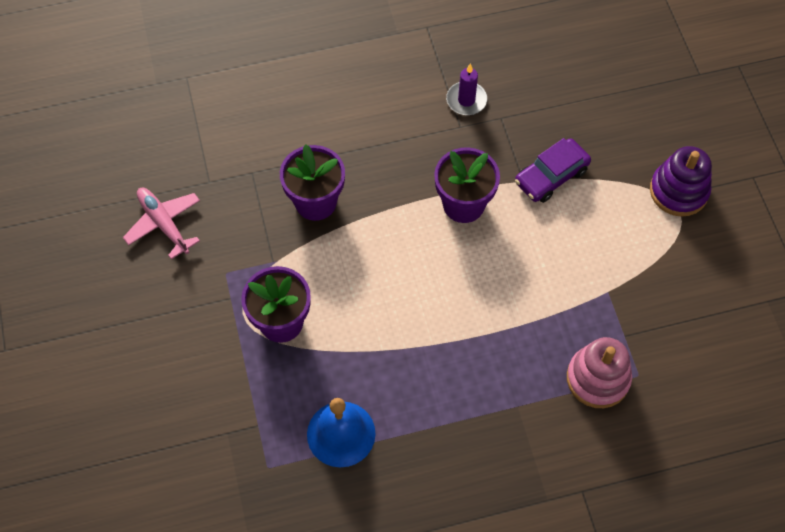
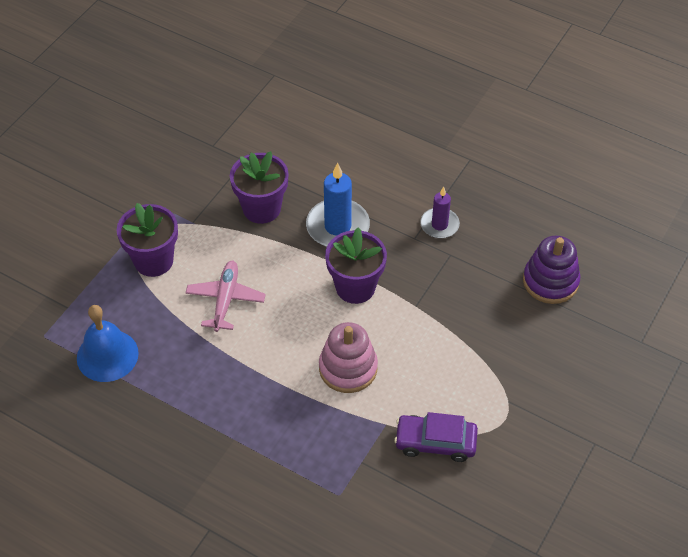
camera: 45 degrees right, 10 degrees down
pink plane [123,188,200,259] -> pink plane moved to [185,261,266,332]
purple car [515,138,591,203] -> purple car moved to [394,412,478,462]
pink stacking toy [567,337,632,408] -> pink stacking toy moved to [319,322,378,393]
purple stacking toy [650,146,712,217] -> purple stacking toy moved to [523,235,580,304]
none -> blue candle [306,163,370,247]

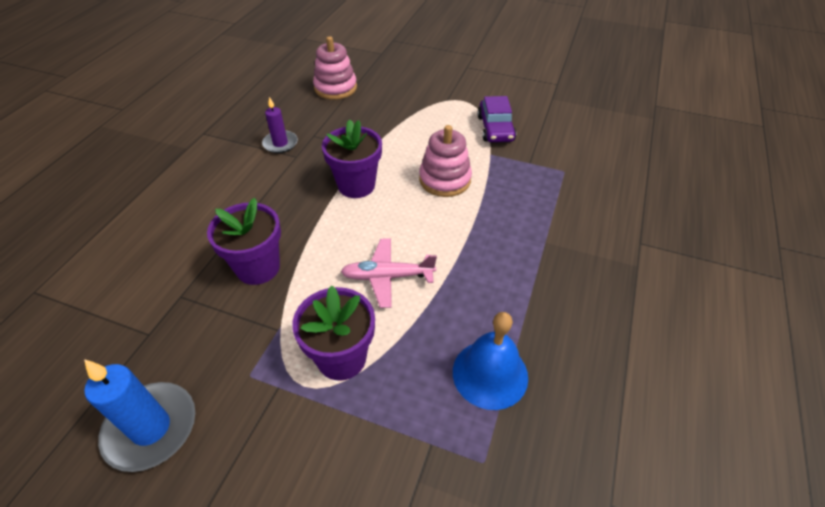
camera: 100 degrees left, 5 degrees down
blue candle [306,163,370,247] -> blue candle moved to [84,359,195,472]
purple stacking toy [523,235,580,304] -> pink stacking toy [313,36,357,100]

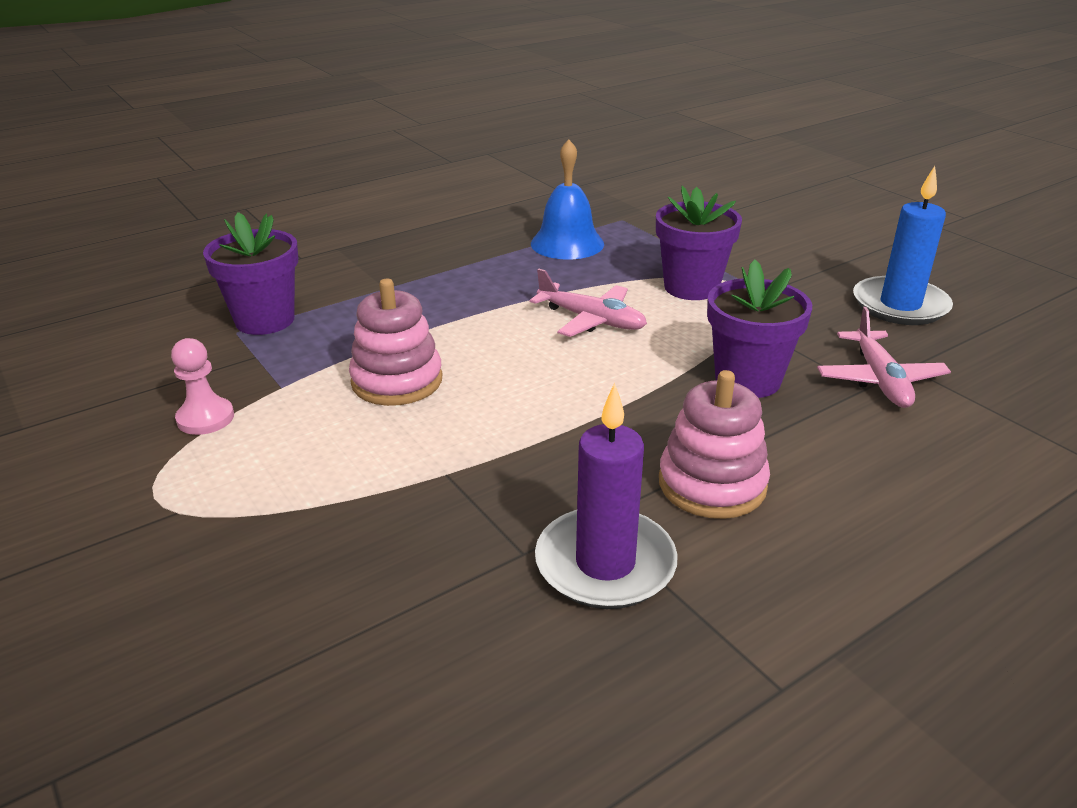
camera: 145 degrees left, 15 degrees down
purple candle [262,97,298,153] -> purple candle [535,383,678,609], size x1.63
pink stacking toy [313,36,357,100] -> pink stacking toy moved to [659,370,770,519]
purple flower pot [322,120,382,198] -> purple flower pot moved to [203,212,299,335]
purple car [477,96,516,142] -> pink pawn [171,338,234,435]
none -> pink plane [817,307,951,408]

